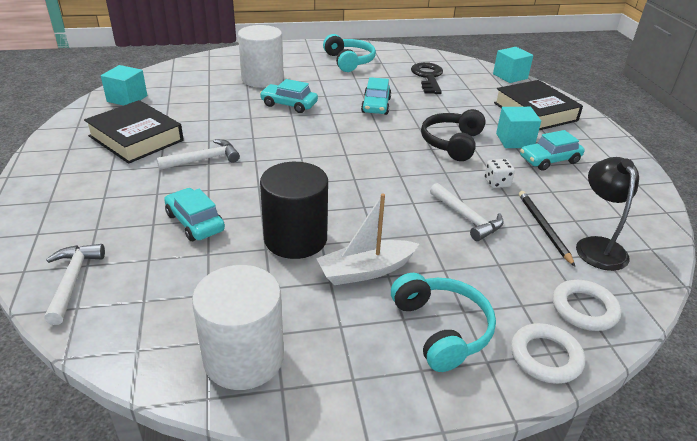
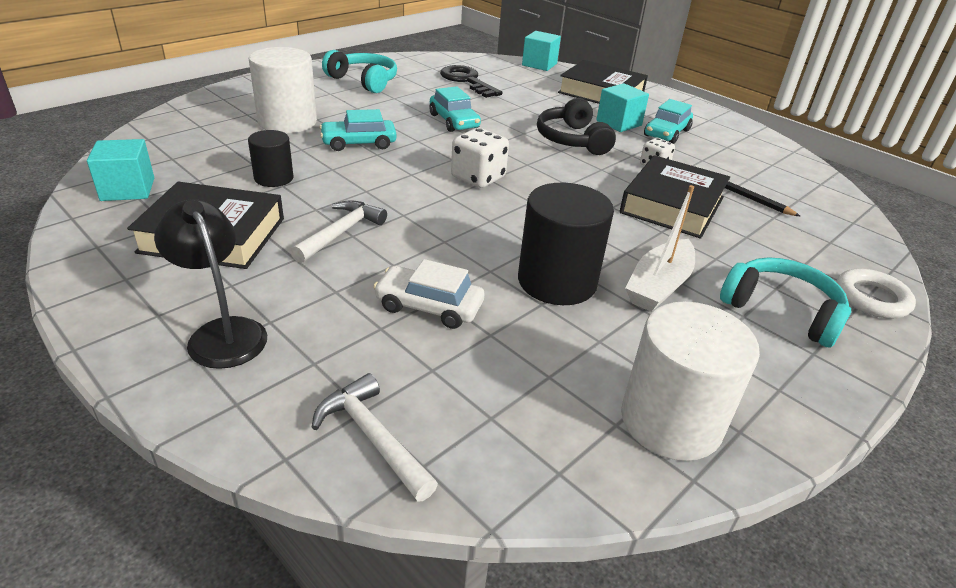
camera: 35 degrees left, 0 degrees up
turquoise car [164,188,225,241] -> white car [373,259,484,329]
white hammer [430,183,504,241] -> black book [620,155,730,239]
white ring [553,280,621,331] -> none
black lamp [576,157,639,271] -> black lamp moved to [154,199,267,369]
none -> black cylinder [248,130,293,187]
none -> white dice [451,128,509,188]

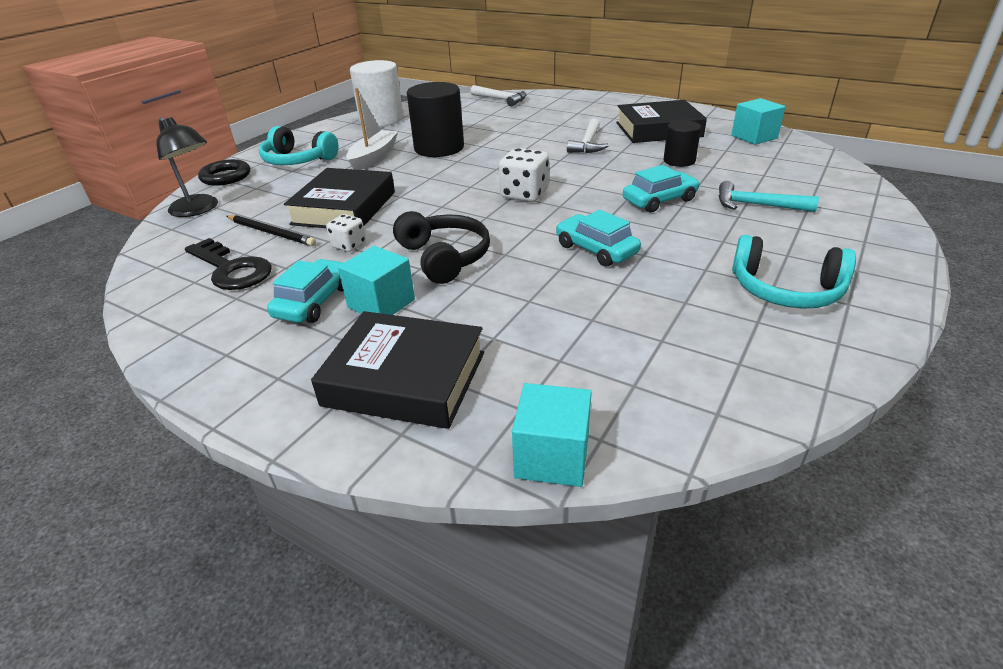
camera: 170 degrees right, 0 degrees up
black lamp [154,199,267,369] -> black lamp moved to [156,117,218,217]
white cylinder [249,47,317,133] -> turquoise hammer [719,181,819,212]
white car [373,259,484,329] -> none
black key [440,65,502,98] -> black key moved to [185,238,272,290]
white ring [837,268,916,319] -> black ring [198,159,250,186]

